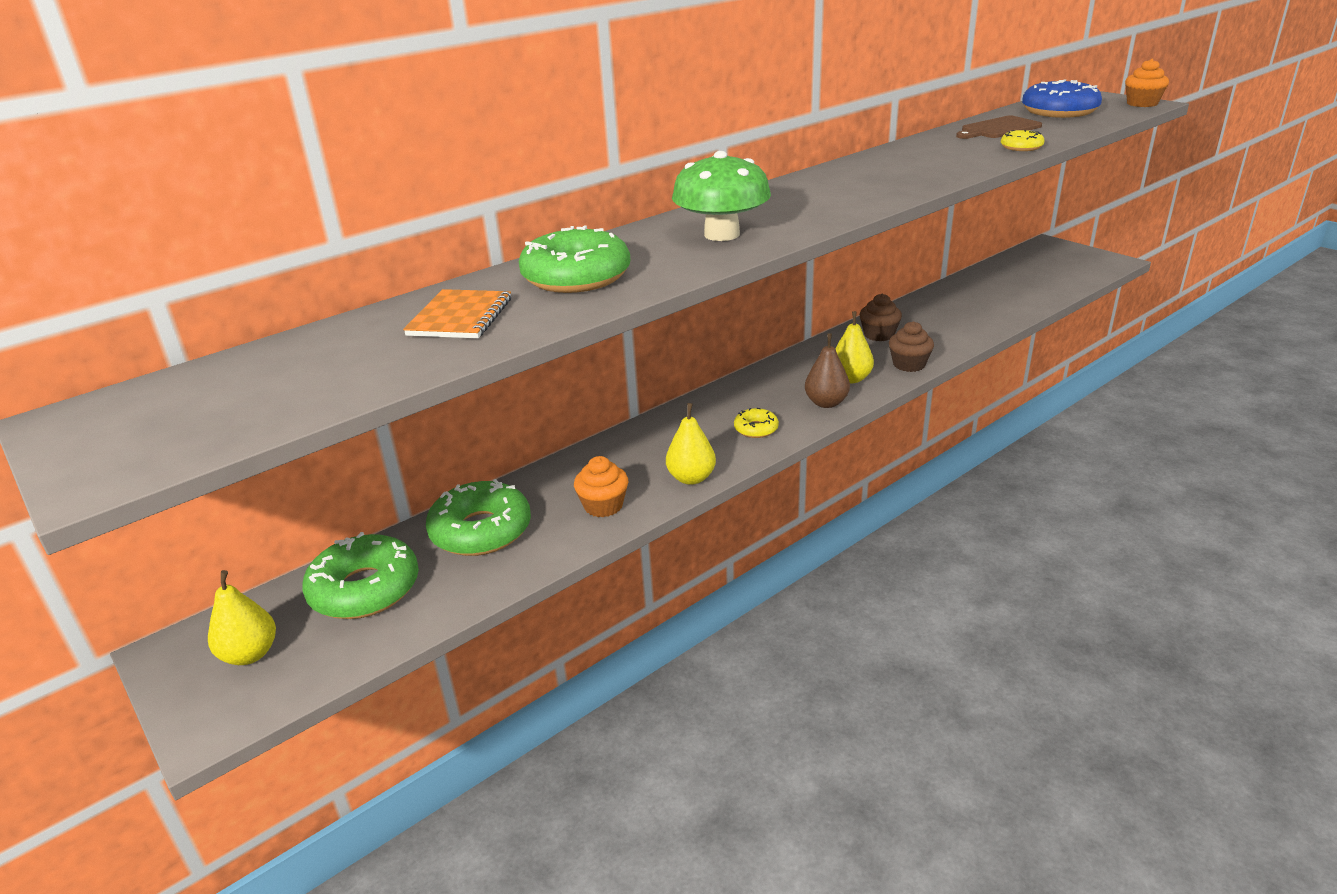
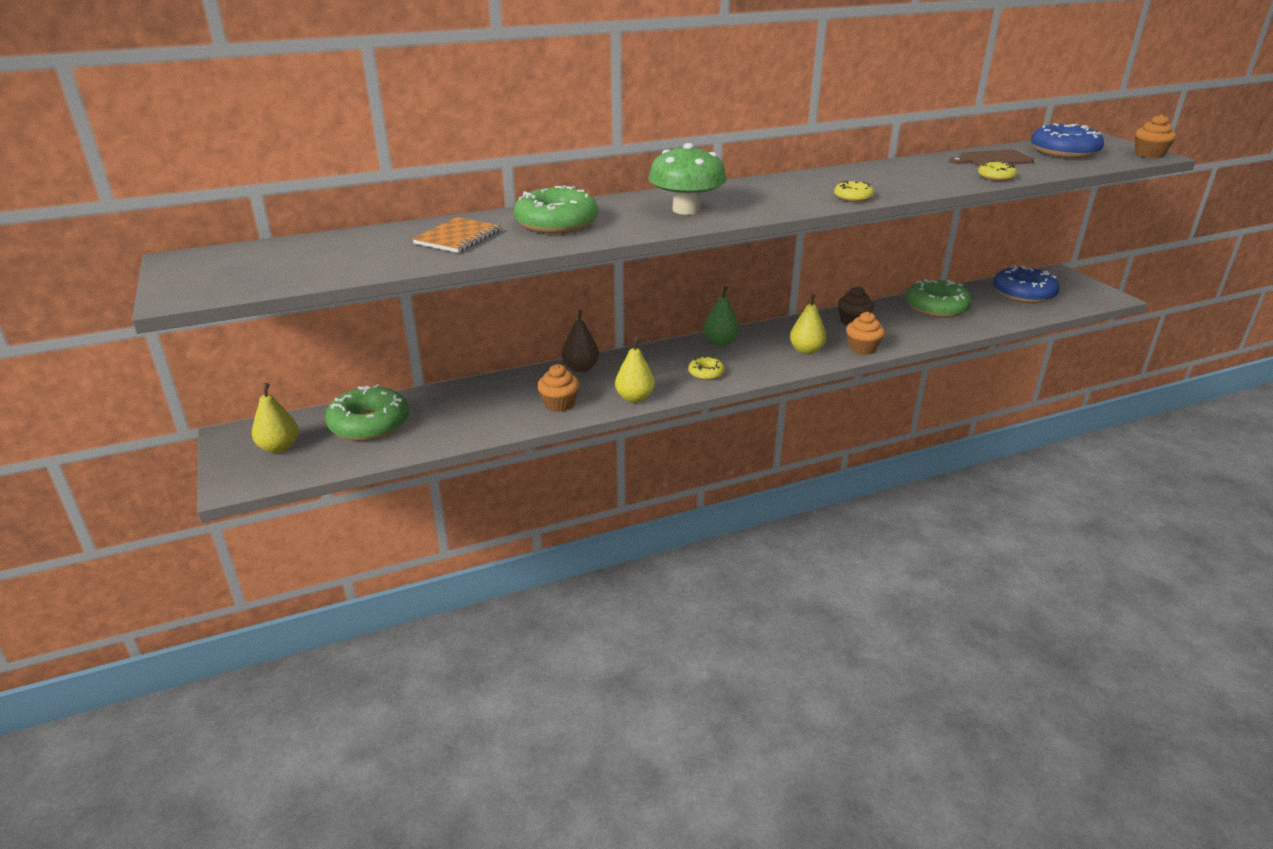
camera: 15 degrees right, 0 degrees up
green donut [426,479,531,556] -> green donut moved to [905,279,972,318]
brown pear [805,334,850,408] -> brown pear moved to [562,310,599,372]
brown cupcake [889,321,934,372] -> orange cupcake [846,312,885,355]
none -> green pear [704,286,739,346]
none -> yellow donut [834,180,874,202]
none -> blue donut [993,265,1059,303]

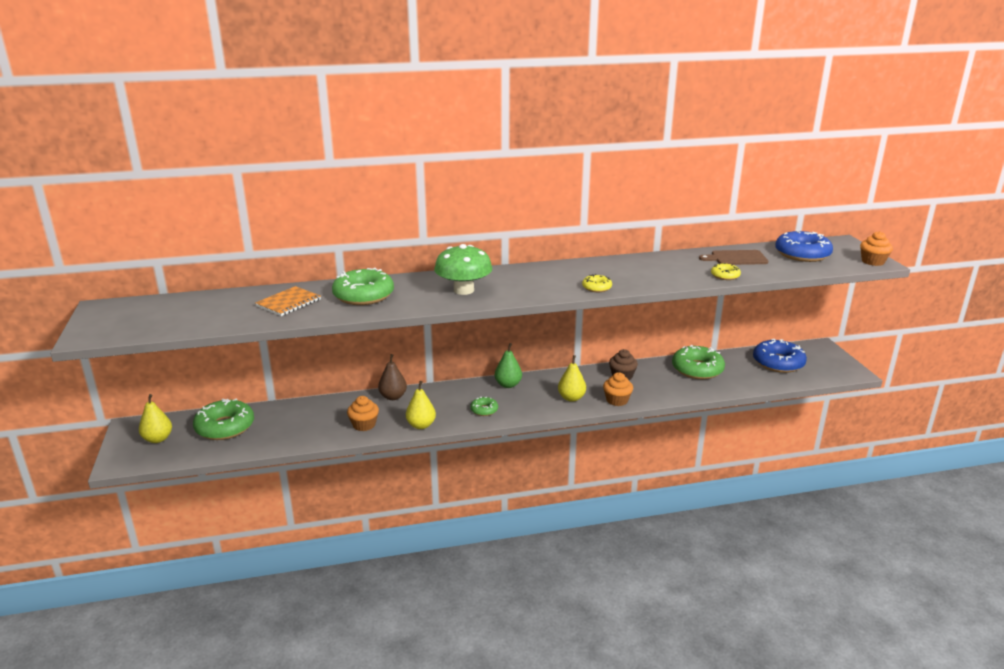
camera: 10 degrees right, 5 degrees down
yellow donut [688,356,725,380] -> green donut [470,397,498,416]

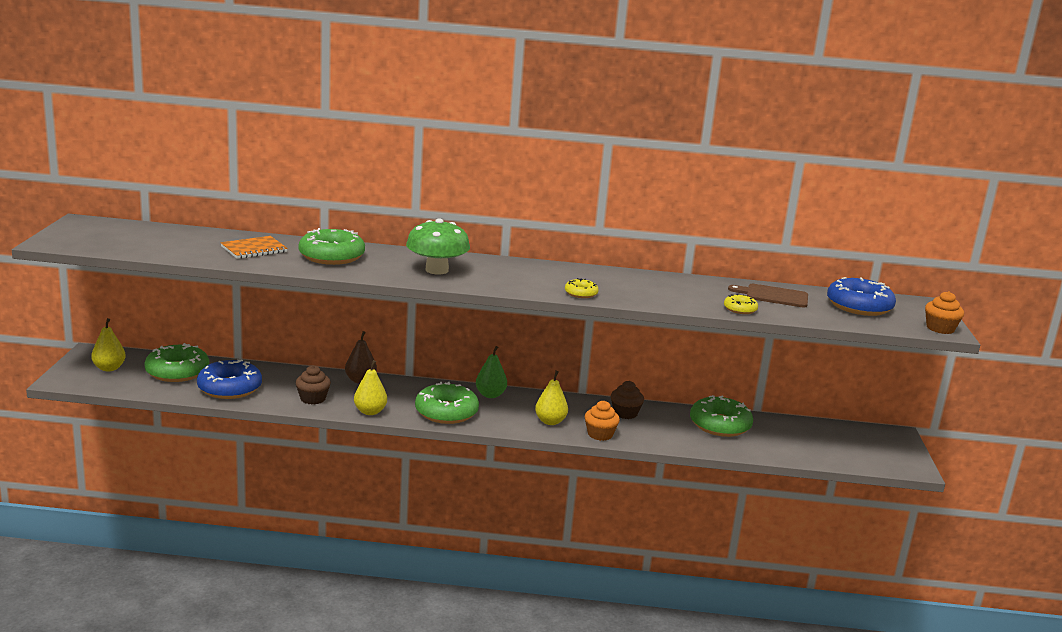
camera: 15 degrees right, 5 degrees down
orange cupcake [347,396,379,431] -> brown cupcake [296,365,331,405]
green donut [470,397,498,416] -> green donut [415,382,479,424], size x2.01
blue donut [753,339,807,373] -> blue donut moved to [197,359,262,399]

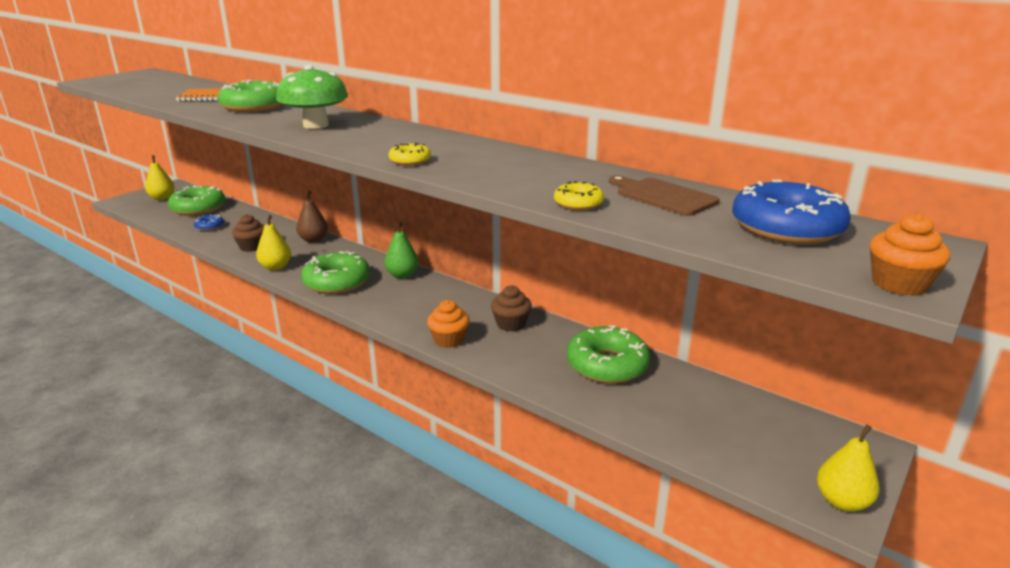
camera: 35 degrees right, 5 degrees up
blue donut [197,359,262,399] -> blue donut [194,214,224,231], size x0.50
yellow pear [535,371,568,425] -> yellow pear moved to [817,425,880,512]

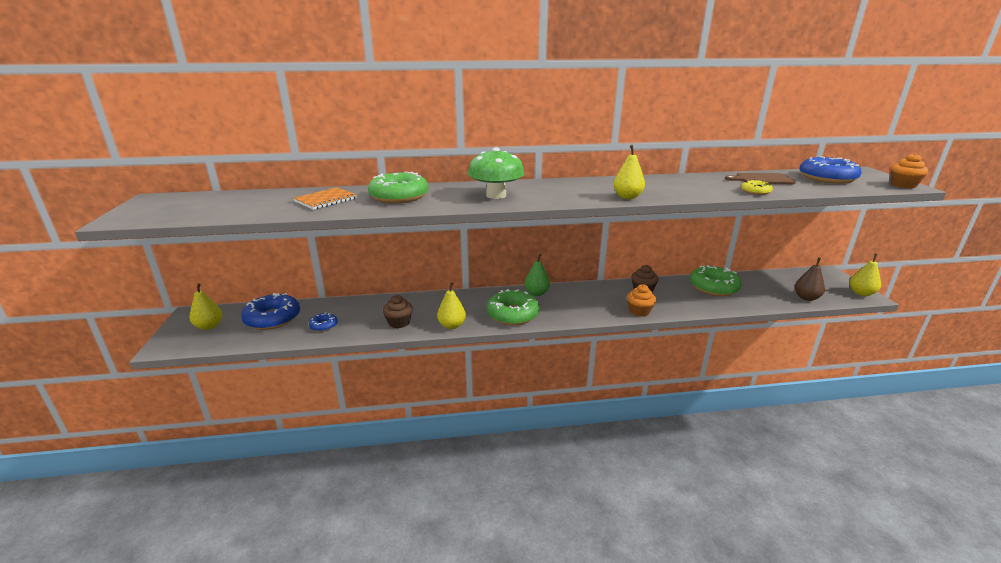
camera: 45 degrees left, 0 degrees up
green donut [168,185,225,216] -> blue donut [241,293,300,330]
brown pear [296,191,328,243] -> brown pear moved to [795,258,825,301]
yellow donut [388,143,431,166] -> yellow pear [613,145,645,199]

